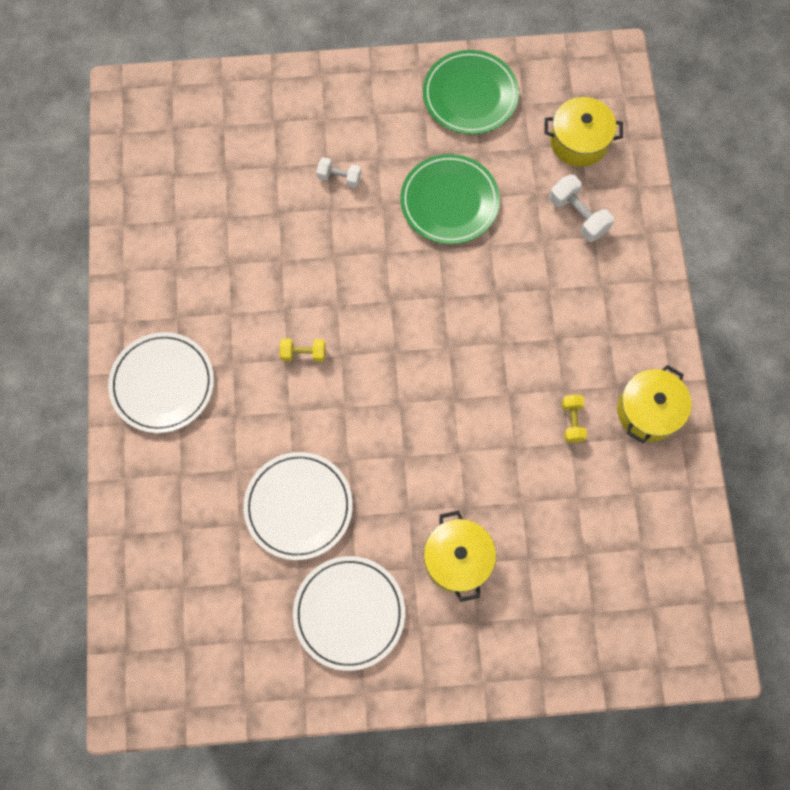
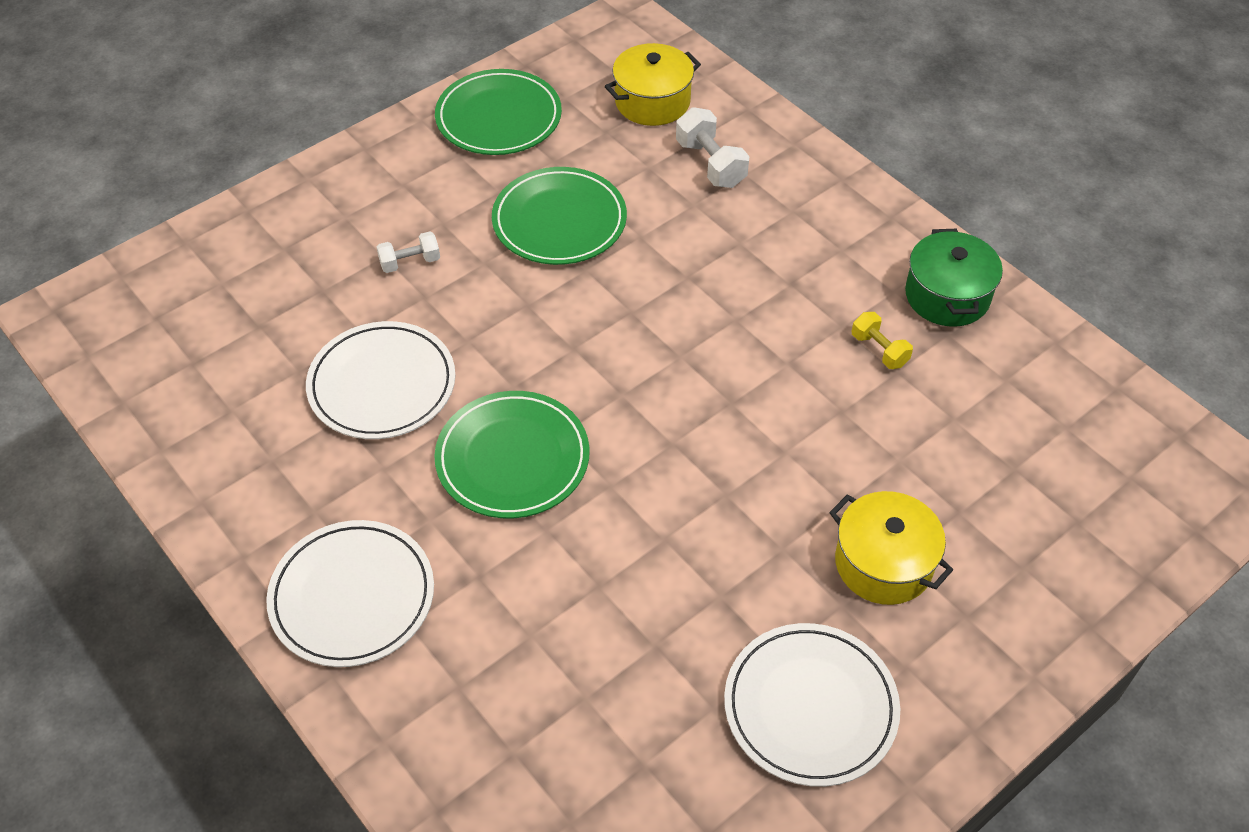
camera: 35 degrees left, 20 degrees down
white plate [243,452,353,560] -> white plate moved to [306,321,456,439]
yellow dumbbell [280,338,325,362] -> green plate [434,391,590,518]
white dumbbell [549,175,614,242] -> white dumbbell turned 45 degrees clockwise [676,107,749,188]
yellow pot [617,365,691,444] -> green pot [905,229,1003,327]

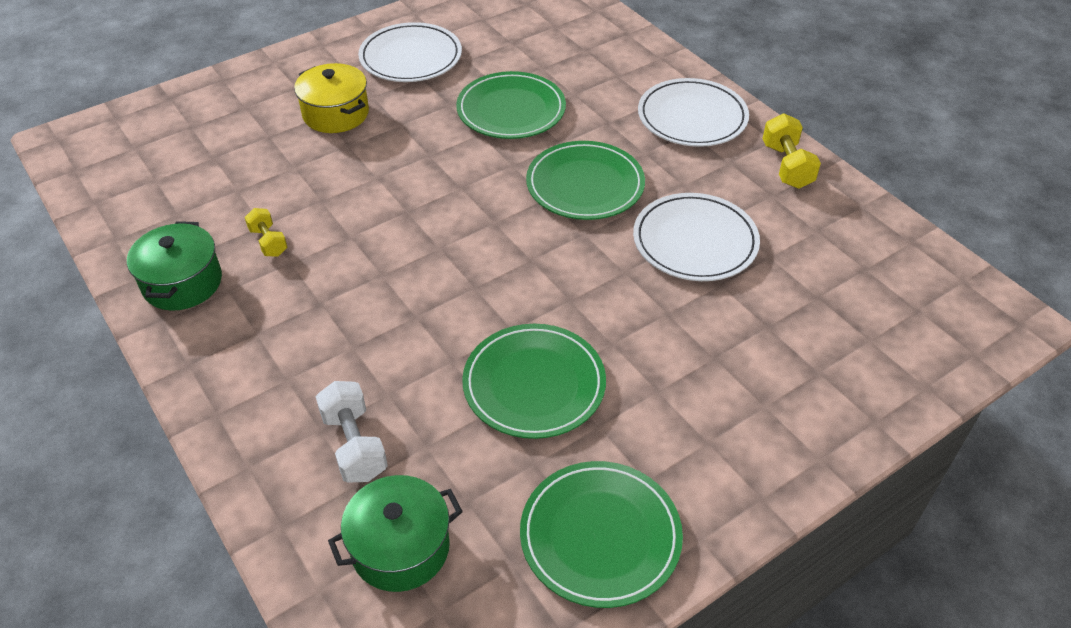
camera: 175 degrees left, 5 degrees down
white dumbbell [377,231,440,273] -> none
yellow pot [605,43,701,126] -> green pot [328,475,463,592]
none -> green plate [456,71,566,139]
none -> yellow dumbbell [762,113,821,189]

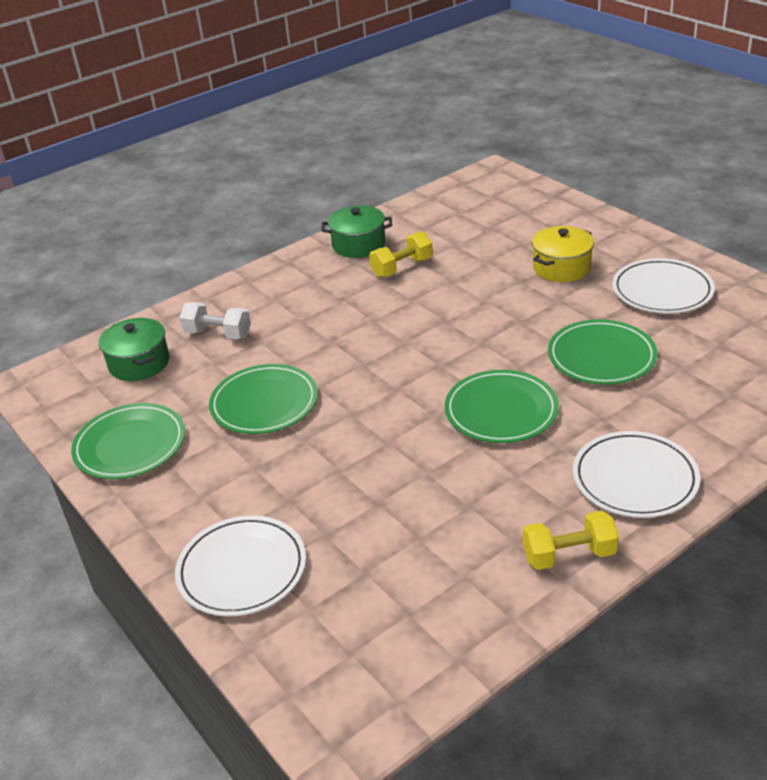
camera: 90 degrees right, 10 degrees down
yellow dumbbell [245,208,287,257] -> yellow dumbbell [369,231,433,278], size x1.55
white dumbbell [316,381,388,483] -> white dumbbell turned 45 degrees clockwise [179,302,251,339]
white plate [633,193,760,281] -> white plate moved to [175,515,306,616]

